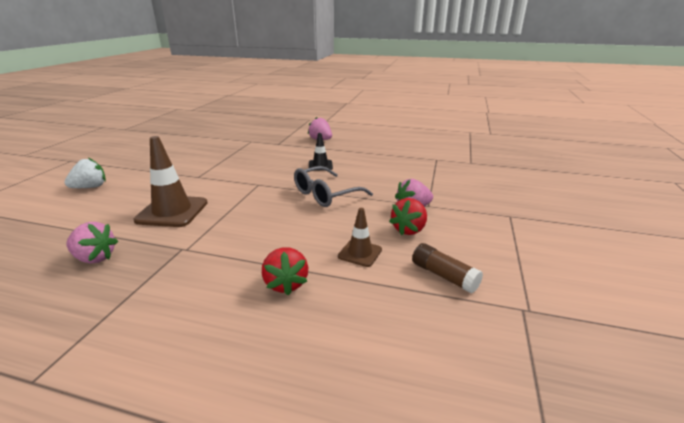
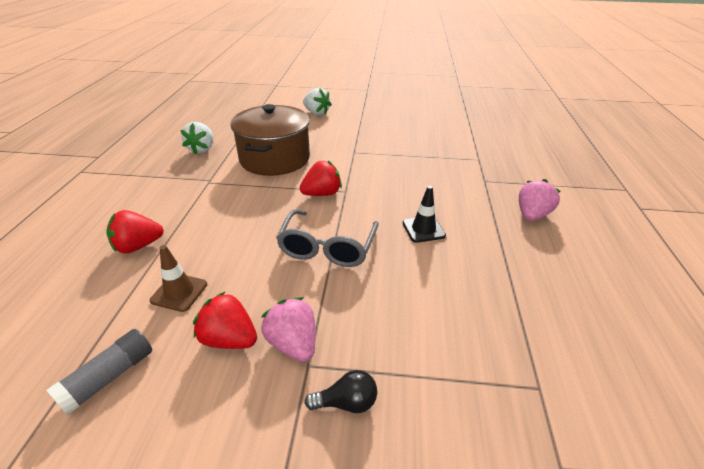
camera: 80 degrees right, 10 degrees up
pink strawberry [66,222,118,264] -> white strawberry [181,122,213,154]
brown traffic cone [133,136,207,227] -> brown pot [230,104,310,176]
grey glasses [294,166,373,207] -> grey glasses turned 120 degrees counterclockwise [276,209,379,267]
brown glue stick [412,243,483,294] -> grey glue stick [46,329,152,415]
none -> red strawberry [300,161,342,196]
none -> black light bulb [305,370,377,413]

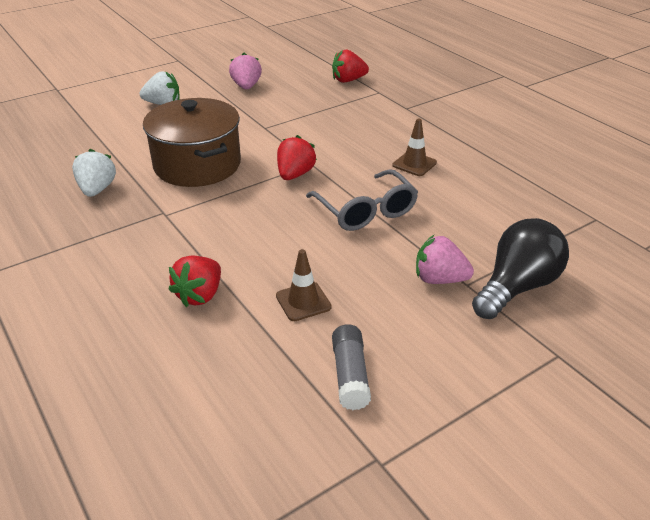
camera: 40 degrees left, 0 degrees up
white strawberry [181,122,213,154] -> white strawberry turned 150 degrees counterclockwise [72,149,116,197]
red strawberry [193,291,257,349] -> red strawberry moved to [332,50,369,83]
black light bulb [305,370,377,413] -> black light bulb [472,218,569,319], size x2.09
black traffic cone [403,186,446,243] -> brown traffic cone [392,118,437,176]
pink strawberry [519,179,560,221] -> pink strawberry moved to [229,53,262,90]

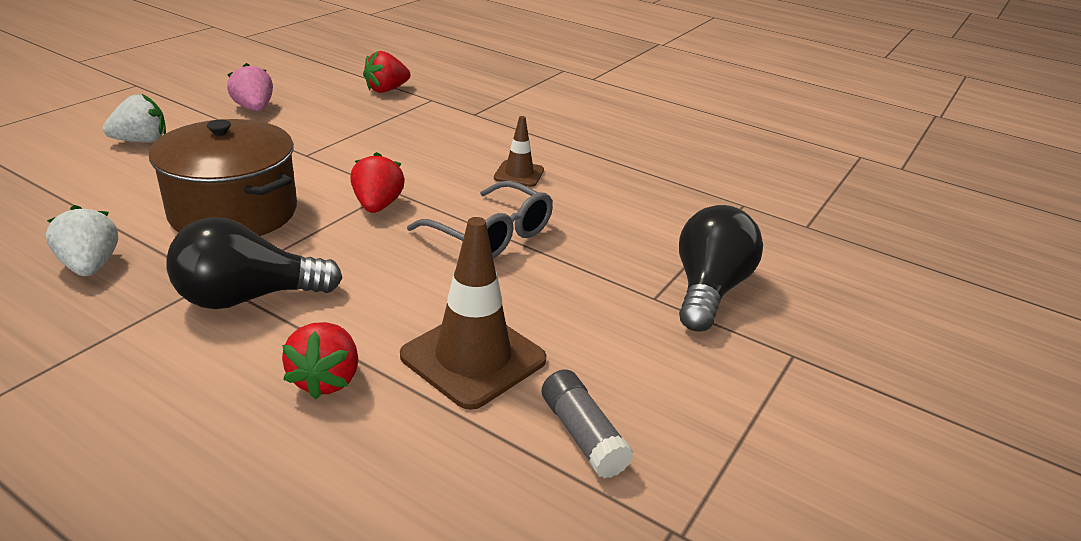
camera: 25 degrees left, 5 degrees down
brown traffic cone [276,249,332,321] -> brown traffic cone [400,217,547,410], size x1.82
pink strawberry [416,235,474,284] -> none
none -> black light bulb [167,217,342,309]

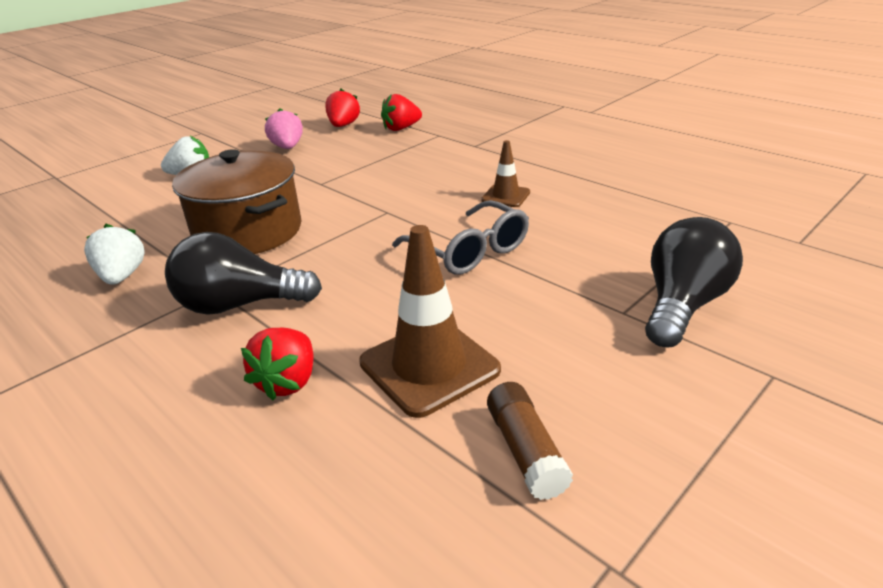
camera: 15 degrees right, 0 degrees up
red strawberry [350,152,405,213] -> red strawberry moved to [325,89,360,127]
grey glue stick [542,369,634,478] -> brown glue stick [487,382,573,500]

